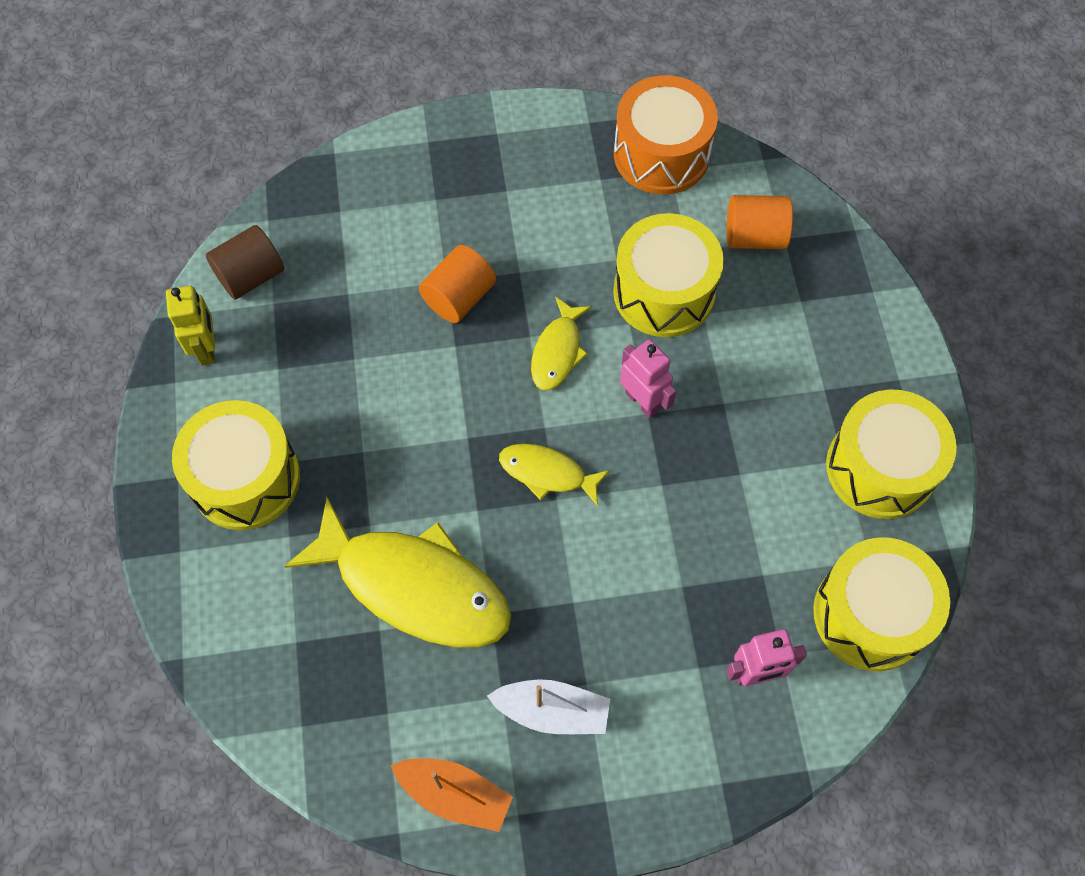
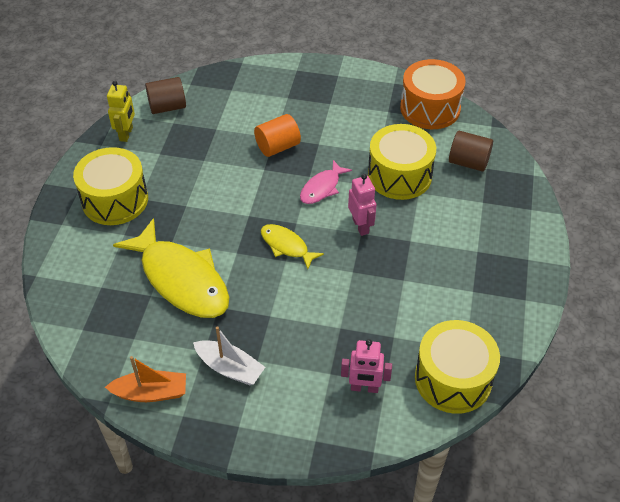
camera: 20 degrees right, 15 degrees down
orange boat [391,758,513,832] -> orange boat turned 45 degrees counterclockwise [105,356,186,402]
yellow fish [531,297,592,390] -> pink fish [300,160,352,204]
orange cylinder [727,195,793,249] -> brown cylinder [449,131,493,172]
yellow drum [826,389,957,519] -> none

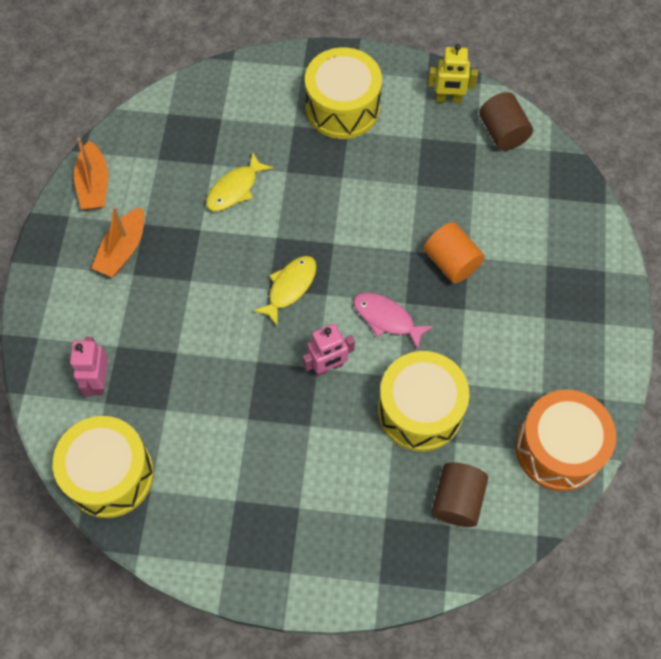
camera: 85 degrees right, 15 degrees up
yellow fish [113,218,229,318] -> yellow fish [206,152,273,211], size x0.50
white boat [193,326,265,385] -> orange boat [91,206,144,277]

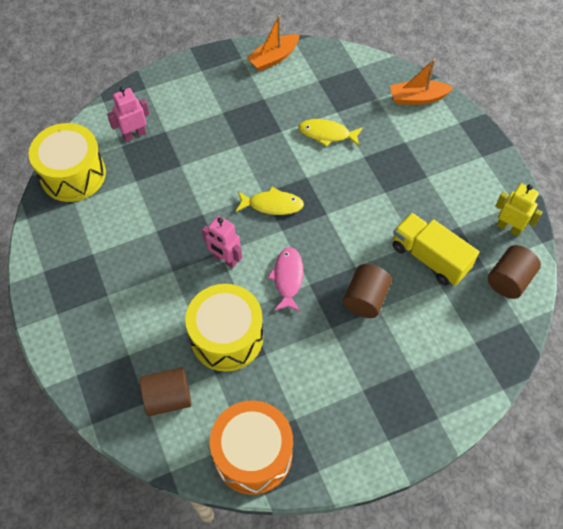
camera: 60 degrees right, 5 degrees down
orange boat [91,206,144,277] -> orange boat moved to [390,59,454,105]
yellow drum [305,47,382,139] -> none
orange cylinder [424,222,485,283] -> brown cylinder [343,264,392,318]
yellow robot [428,44,478,103] -> yellow robot turned 150 degrees clockwise [495,183,543,237]
none -> yellow truck [393,213,479,286]

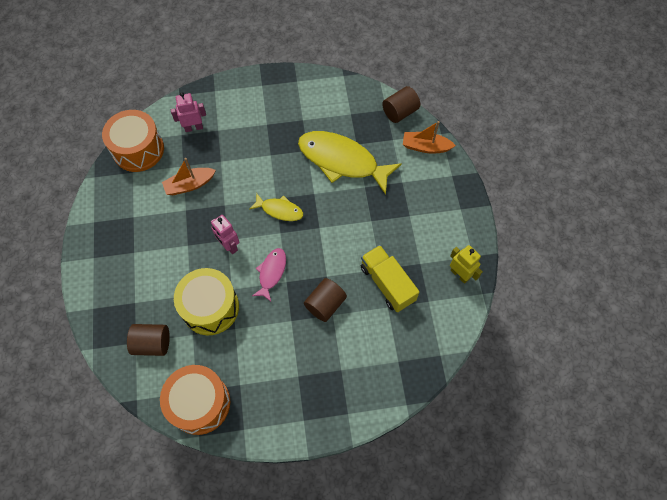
camera: 15 degrees right, 5 degrees up
yellow drum [29,123,106,202] -> orange drum [102,110,164,172]
orange boat [246,15,300,71] -> orange boat moved to [162,158,216,195]
yellow fish [298,119,363,147] -> yellow fish [298,131,402,195], size x2.01
brown cylinder [488,245,541,299] -> brown cylinder moved to [382,86,420,123]

